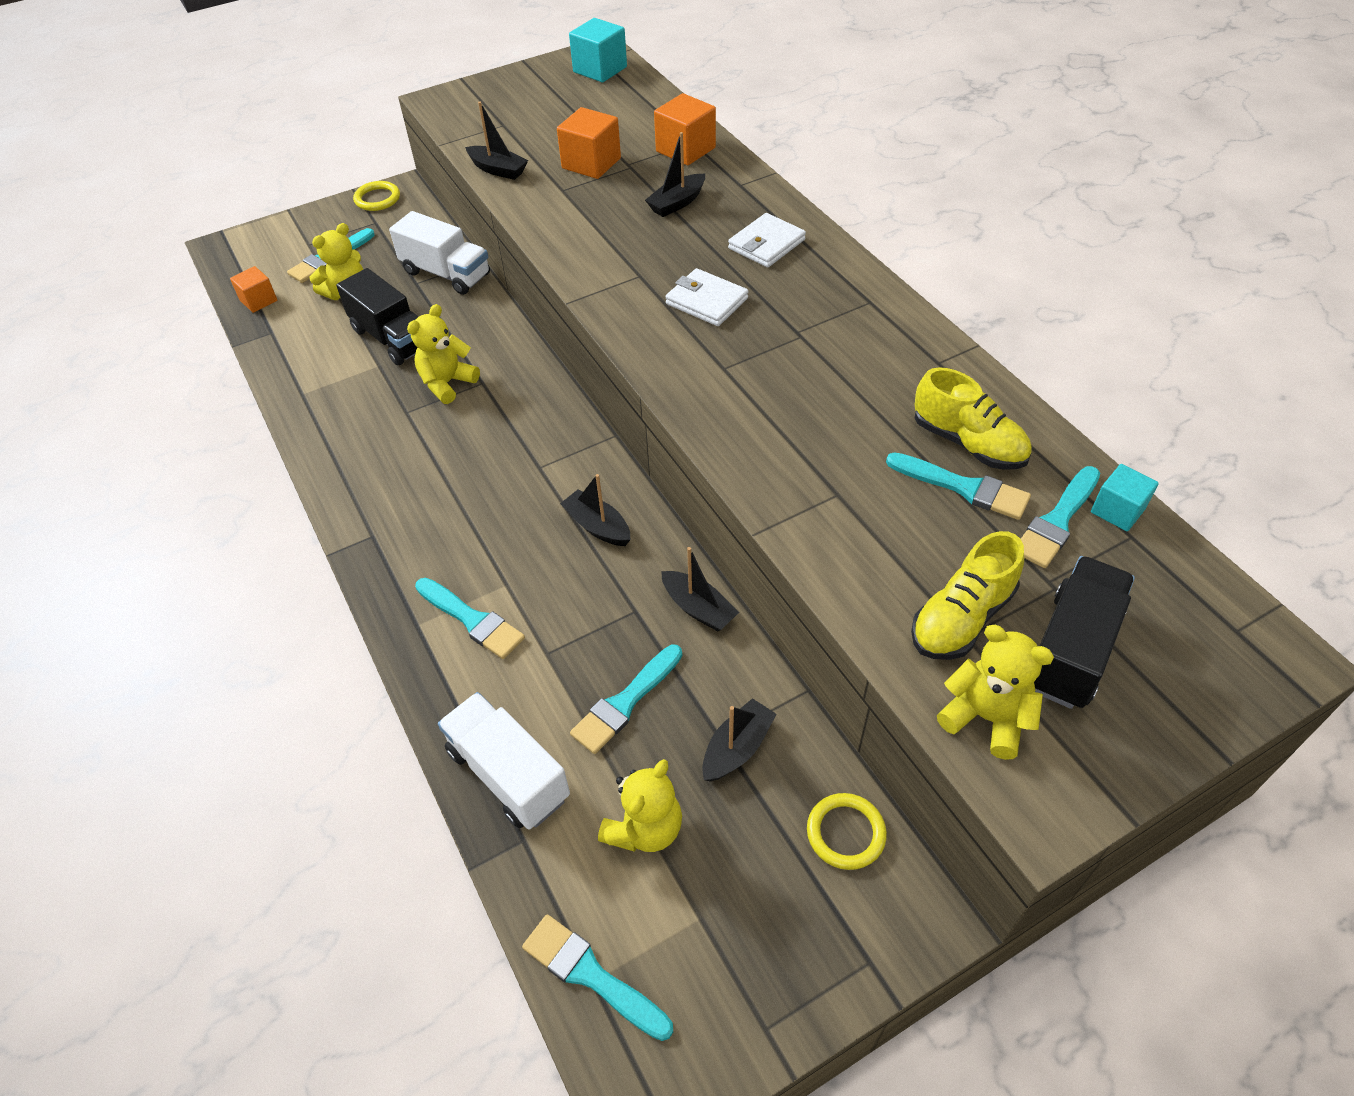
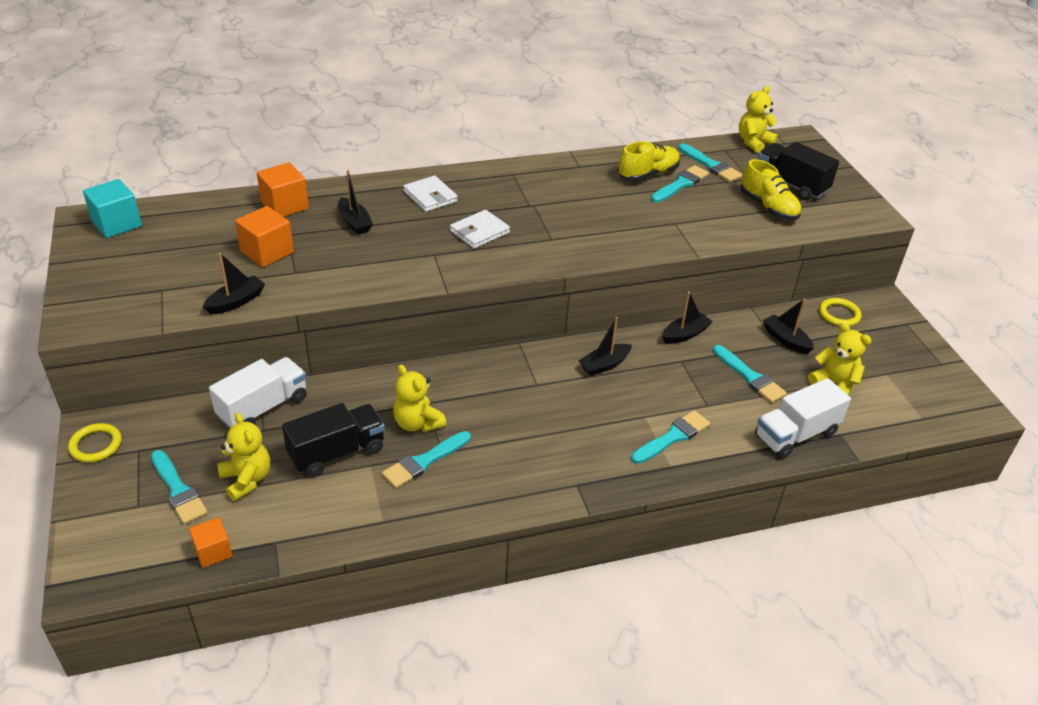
camera: 80 degrees left, 10 degrees down
turquoise brush [522,914,673,1041] -> turquoise brush moved to [382,431,471,488]
yellow teddy bear [937,625,1054,760] -> yellow teddy bear moved to [739,86,778,153]
turquoise cube [1091,464,1159,531] -> none

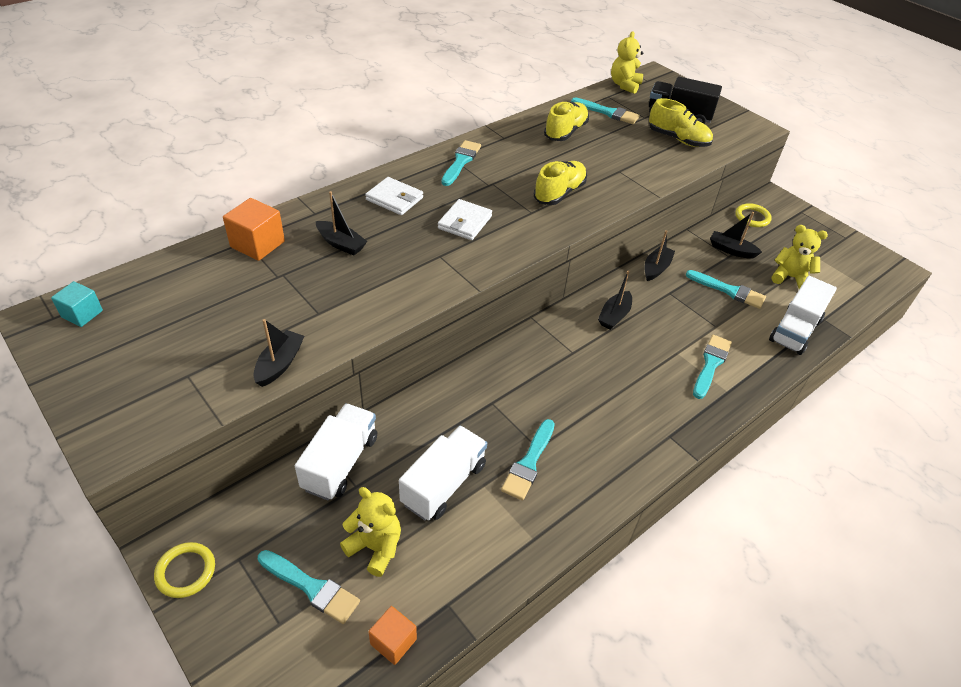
camera: 25 degrees left, 5 degrees up
turquoise cube [83,179,142,238] -> turquoise cube [51,281,103,327], size x0.65
orange cube [235,206,294,267] -> none
black truck [282,403,385,477] -> white truck [399,426,487,520]
yellow teddy bear [393,365,446,433] -> none
turquoise brush [651,165,709,203] -> turquoise brush moved to [441,140,481,186]
none -> yellow shoe [534,161,587,205]

